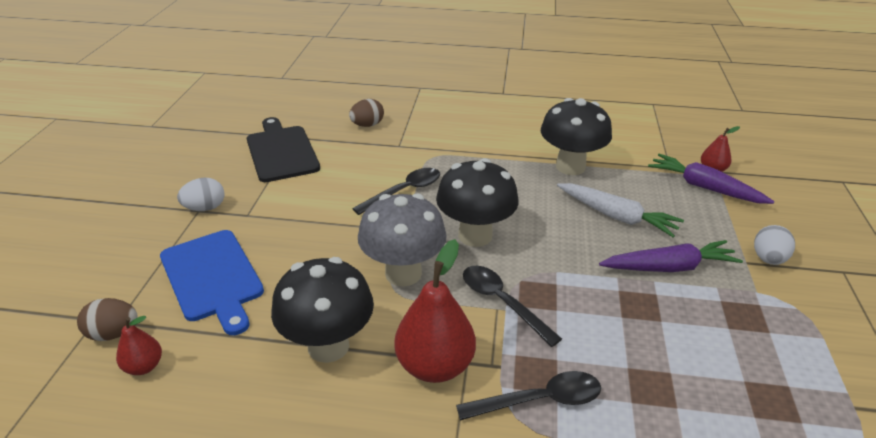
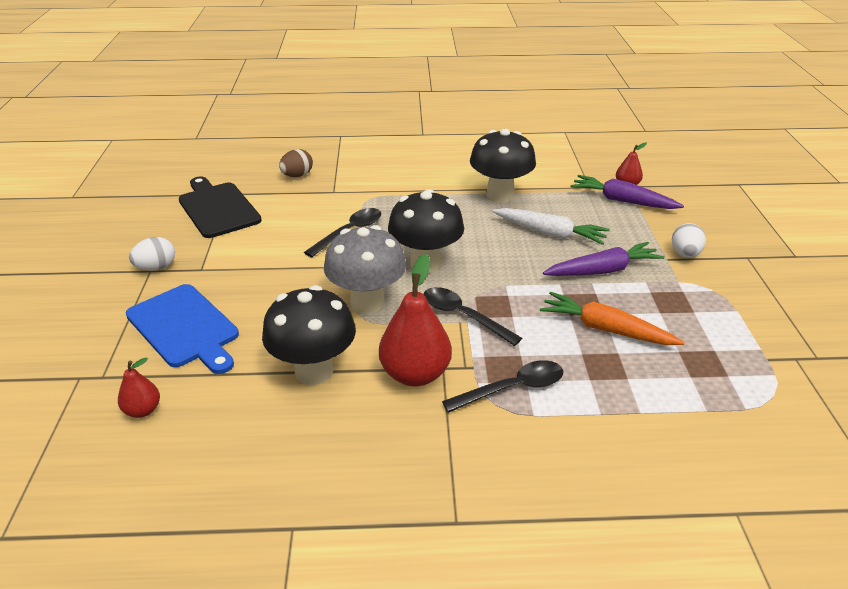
camera: 10 degrees left, 0 degrees up
brown egg [77,298,138,341] -> none
none -> orange carrot [540,292,685,345]

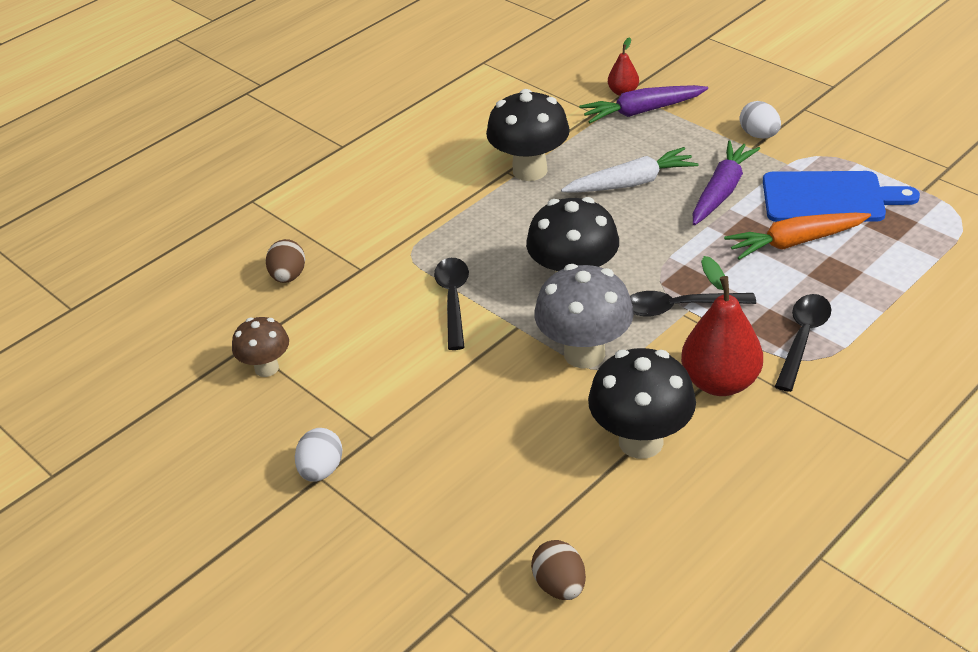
camera: 40 degrees left, 5 degrees up
red pear [118,357,160,418] -> brown egg [531,540,586,600]
blue cutting board [126,284,239,374] -> blue cutting board moved to [763,171,920,222]
black cutting board [179,177,262,238] -> brown mushroom [232,317,289,377]

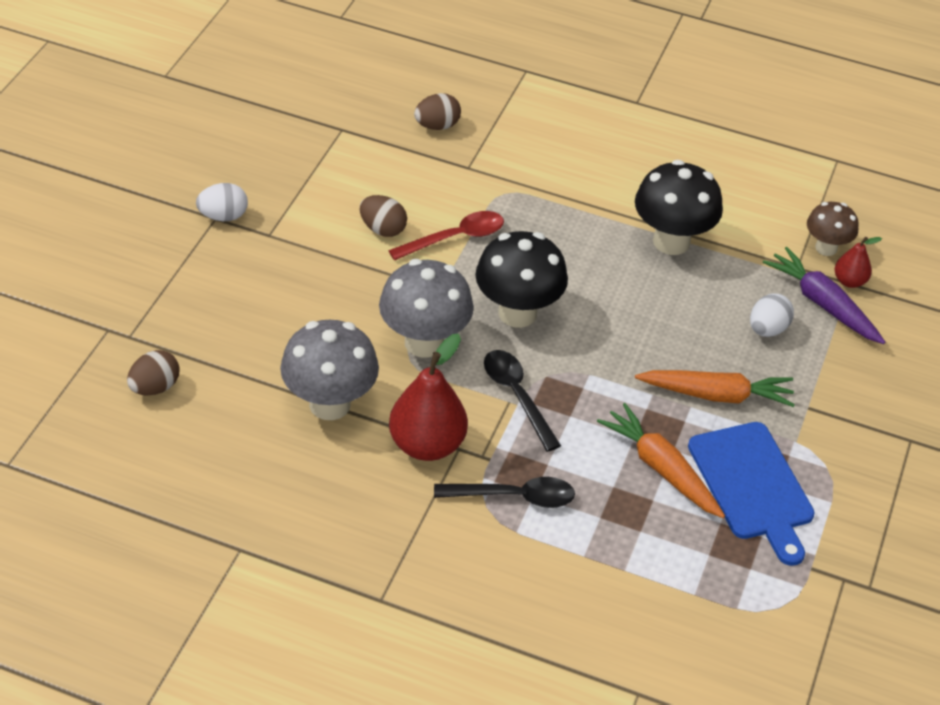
camera: 60 degrees right, 5 degrees up
brown mushroom [232,317,289,377] -> brown mushroom moved to [807,202,859,256]
black spoon [434,258,469,350] -> red spoon [388,211,504,260]
white carrot [561,147,699,193] -> none
black mushroom [588,348,696,459] -> grey mushroom [280,320,379,420]
purple carrot [693,141,760,225] -> orange carrot [635,370,795,407]
white egg [740,101,781,138] -> white egg moved to [750,294,794,337]
none -> brown egg [360,195,407,237]

